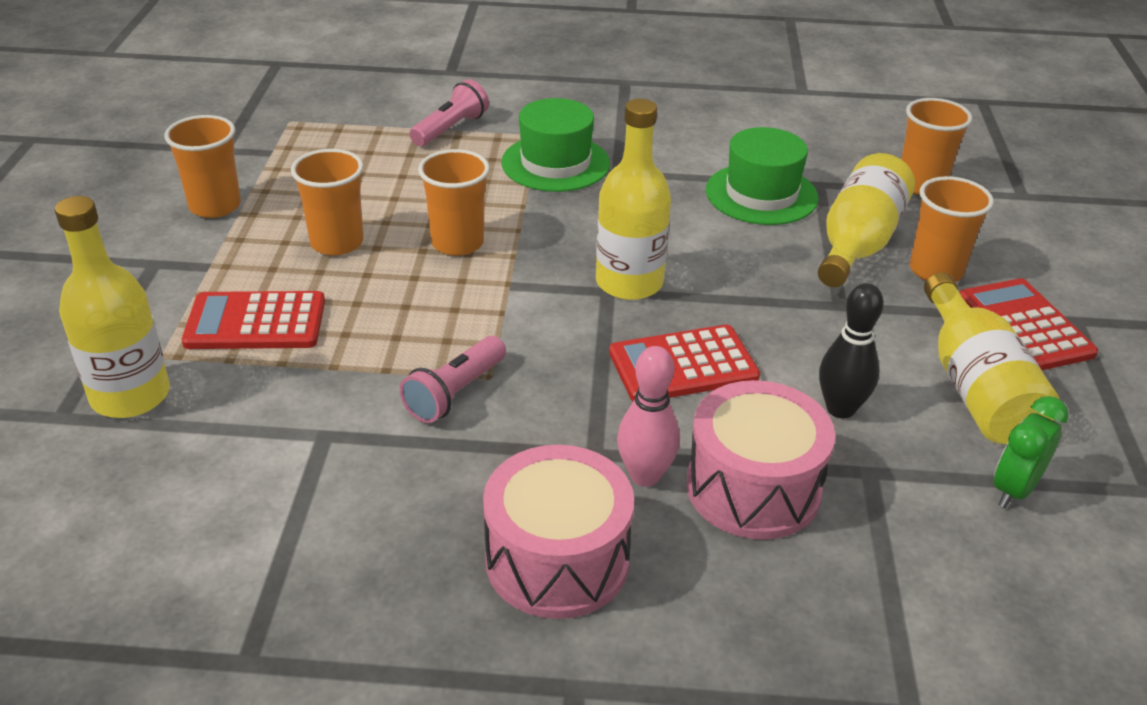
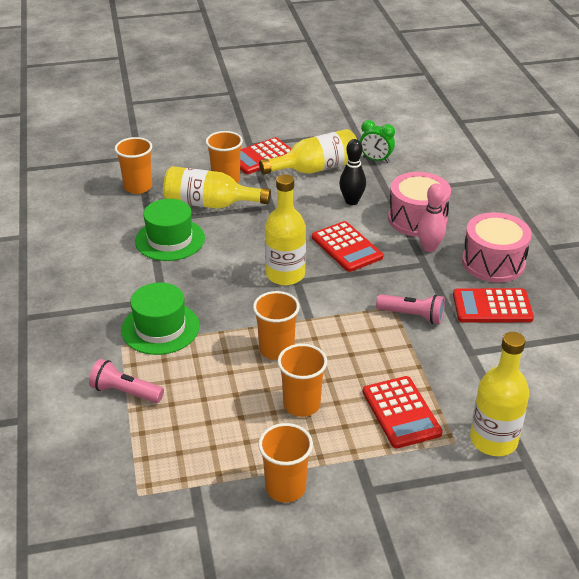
camera: 105 degrees left, 0 degrees up
none -> red calculator [453,288,534,322]

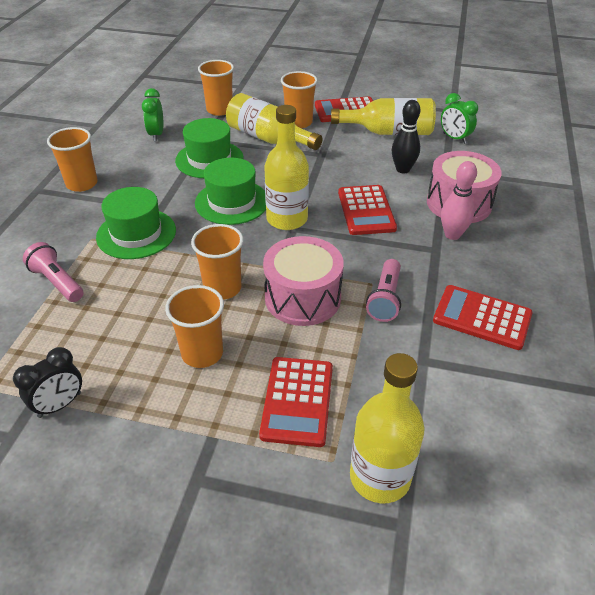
camera: 25 degrees right, 5 degrees up
orange cup [258,423,313,503] -> orange cup moved to [47,127,98,192]
pink flashlight [376,294,445,324] -> pink flashlight turned 60 degrees clockwise [366,259,401,322]
pink drum [462,212,532,282] -> pink drum moved to [263,236,344,326]
none -> black clock [13,347,82,418]
none -> green clock [142,88,163,141]
none -> green hat [195,158,266,225]

